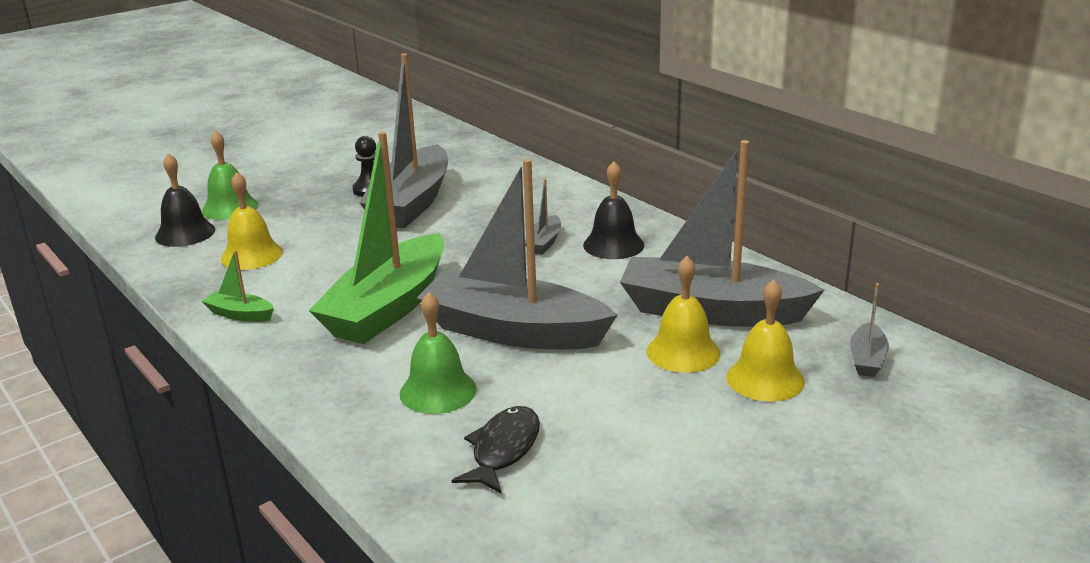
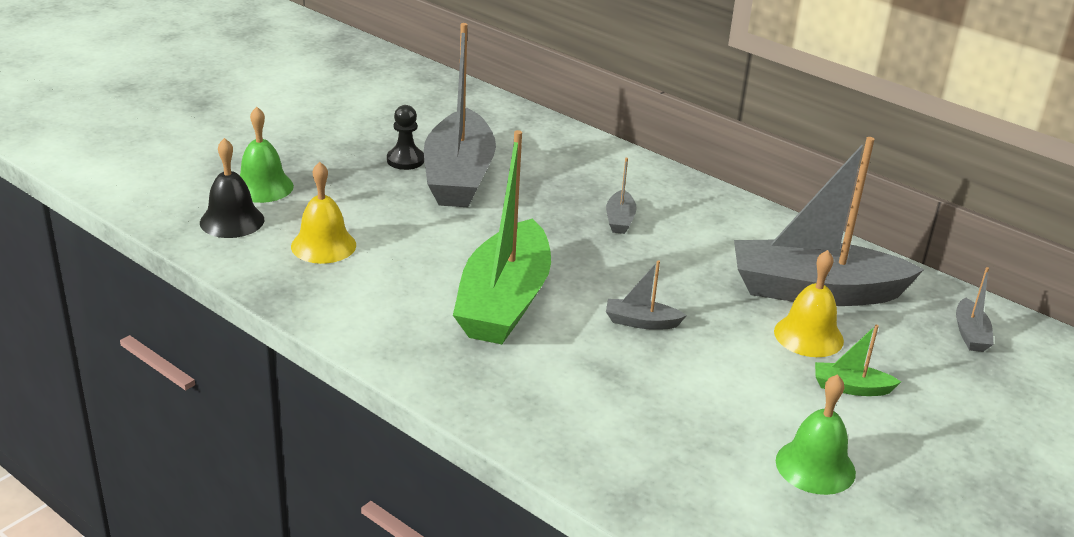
camera: 15 degrees left, 5 degrees up
green boat [202,250,274,322] -> green boat moved to [815,325,901,396]
green bell [399,292,477,414] -> green bell moved to [776,374,856,495]
grey boat [417,159,617,349] -> grey boat [606,260,687,330], size x0.41
black fish [452,406,540,493] -> none
black bell [583,161,644,259] -> none
yellow bell [727,279,805,401] -> none

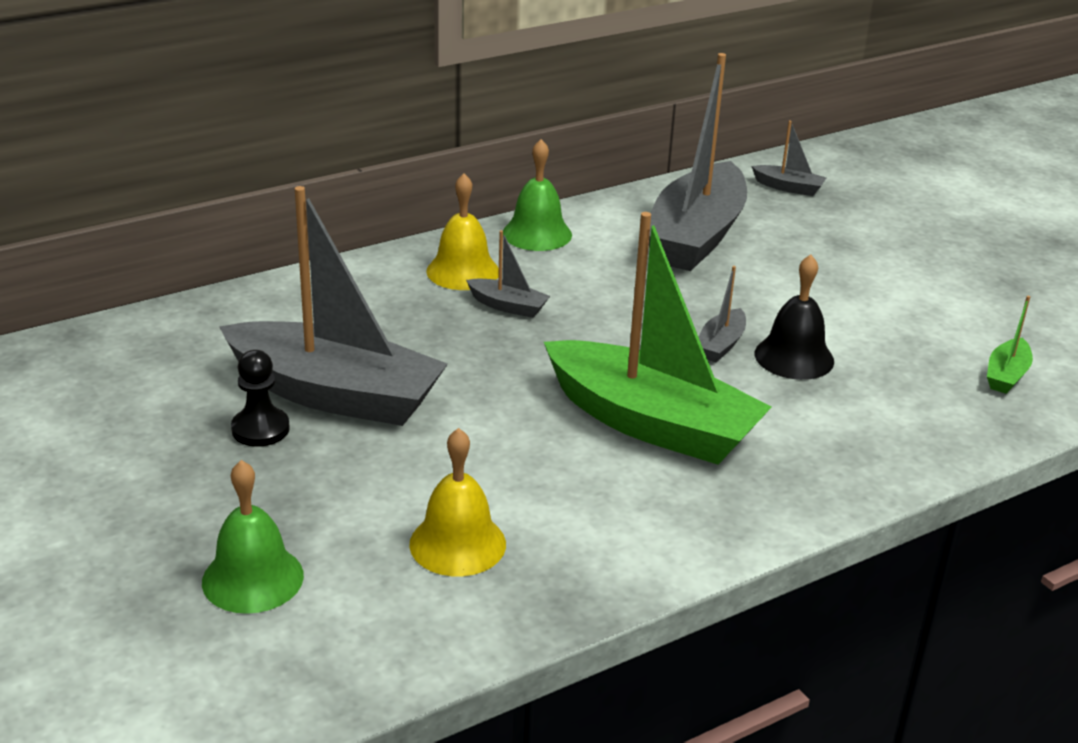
camera: 70 degrees left, 0 degrees up
black bell [200,138,264,238] -> black bell moved to [755,254,834,380]
yellow bell [774,250,844,357] -> yellow bell moved to [427,173,499,290]
green bell [776,374,856,495] -> green bell moved to [503,139,572,251]
green boat [815,325,901,396] -> green boat moved to [987,296,1033,394]

